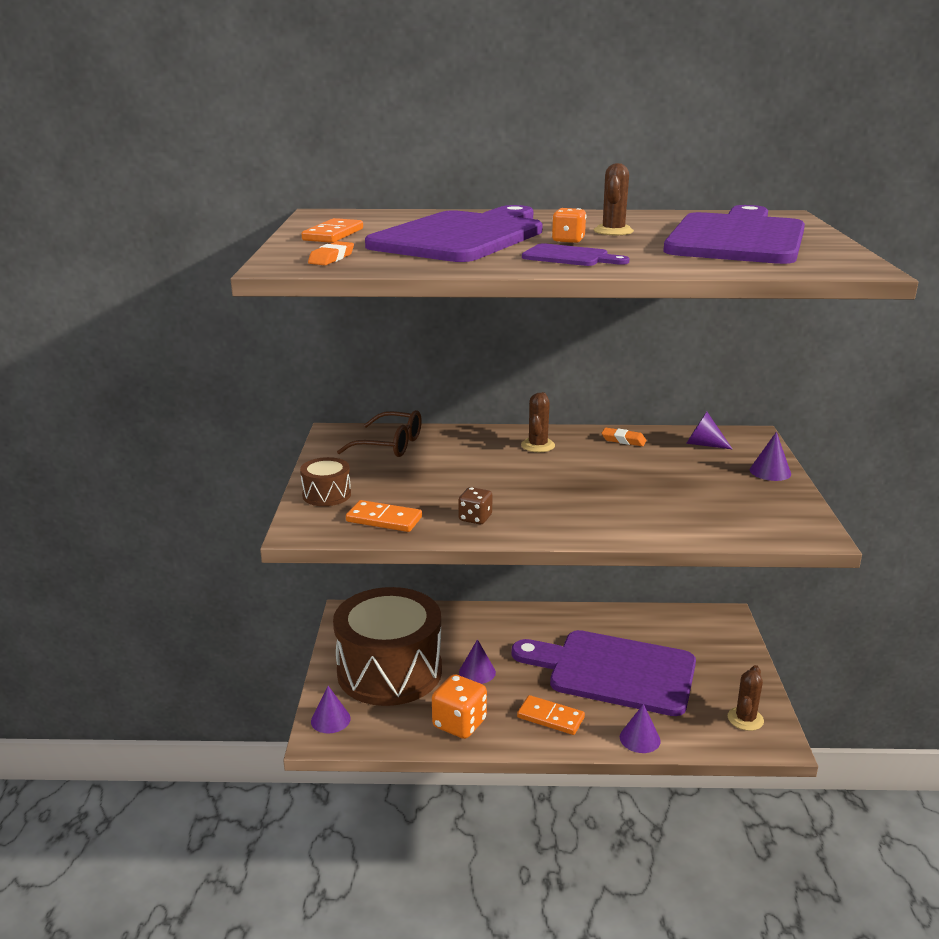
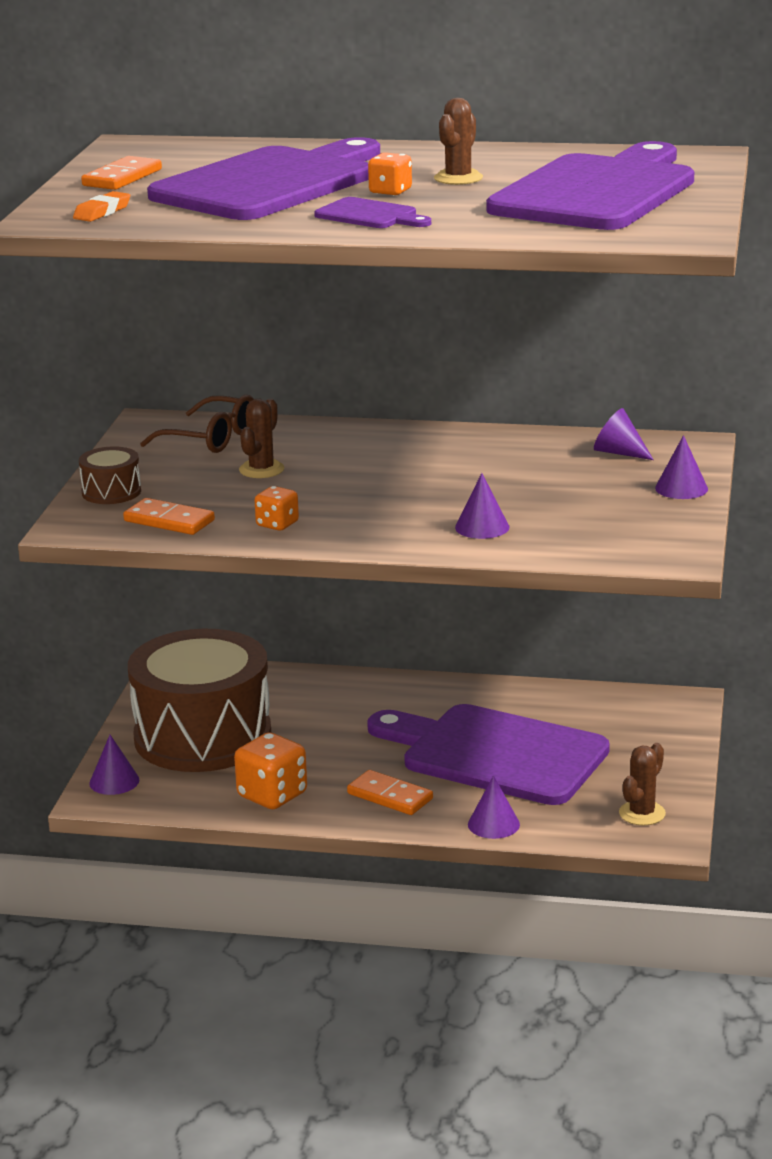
camera: 10 degrees right, 0 degrees up
brown dice [458,487,492,524] -> orange dice [255,486,299,531]
purple cone [459,639,496,684] -> purple cone moved to [455,473,509,539]
brown cactus [521,392,555,452] -> brown cactus moved to [239,398,284,478]
orange eraser [602,428,647,446] -> none

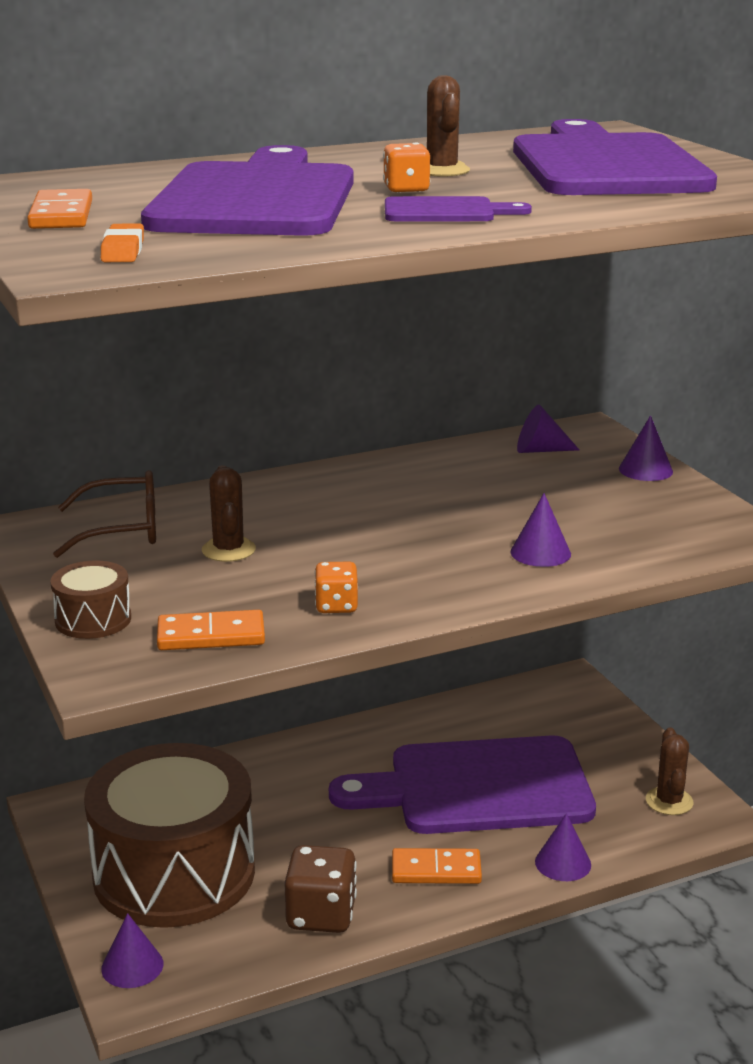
camera: 35 degrees left, 0 degrees up
orange dice [234,733,307,809] -> brown dice [284,845,357,933]

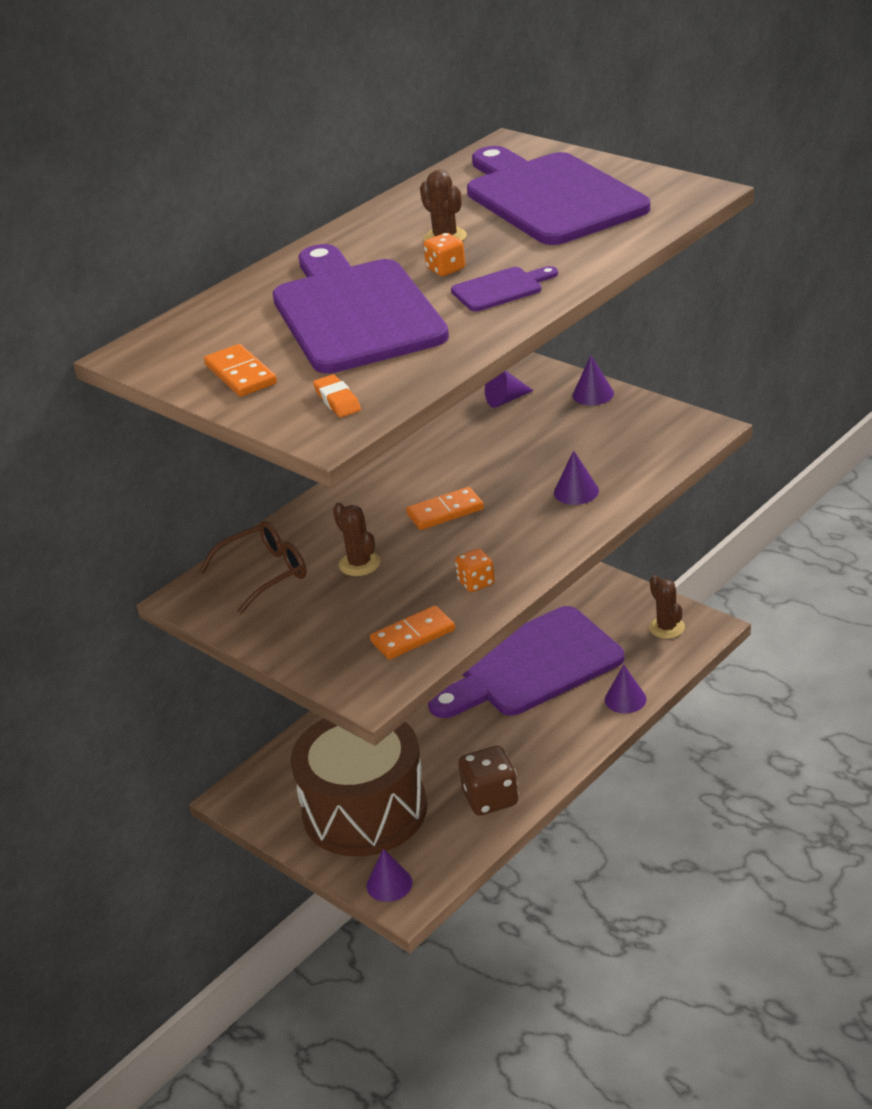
camera: 20 degrees left, 10 degrees up
brown drum [50,560,131,639] -> none
orange domino [392,848,482,884] -> orange domino moved to [406,487,484,530]

